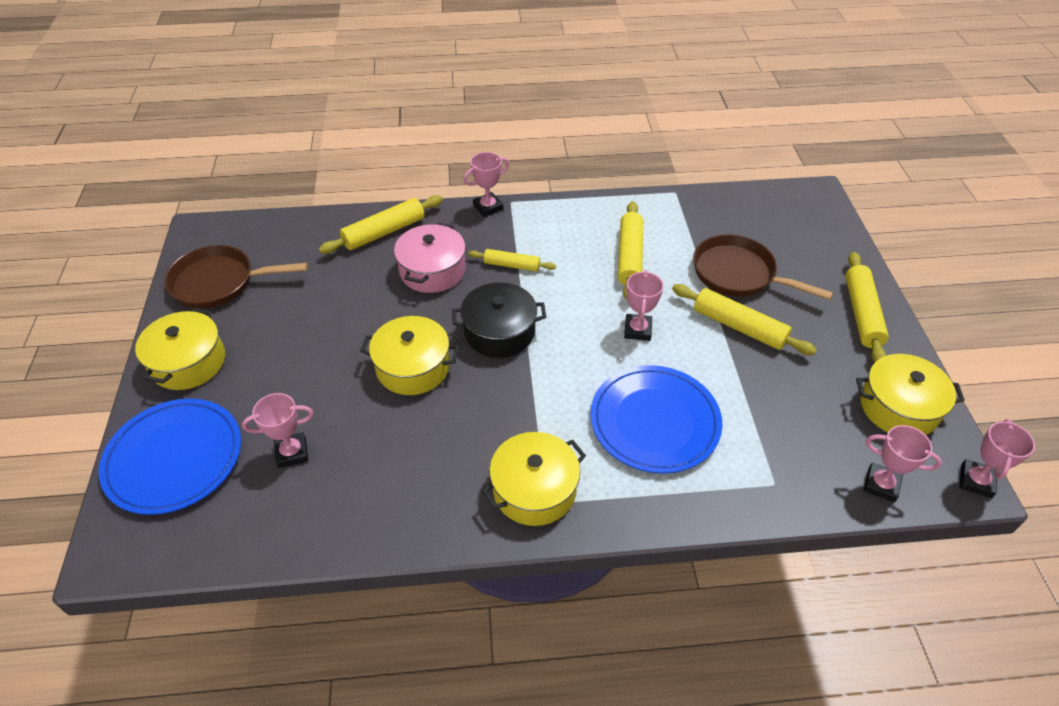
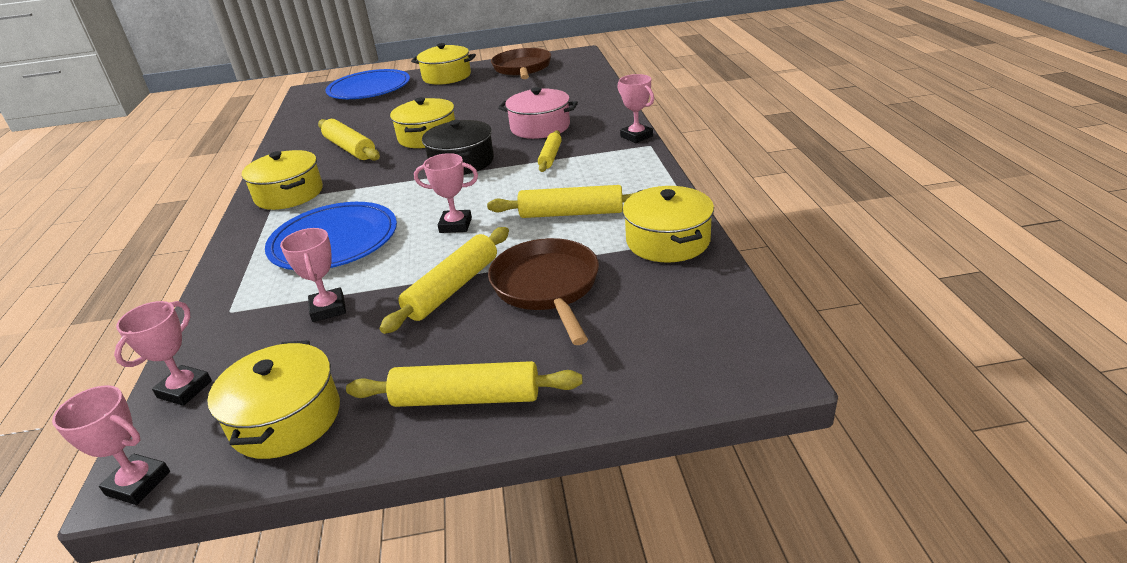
camera: 90 degrees right, 15 degrees down
pink trophy [242,393,314,468] -> pink trophy moved to [280,228,346,322]
yellow rolling pin [319,195,443,254] -> yellow rolling pin moved to [318,119,380,161]
brown pan [693,234,833,300] -> brown pan turned 45 degrees counterclockwise [488,238,599,345]
none -> yellow pot [622,186,714,263]

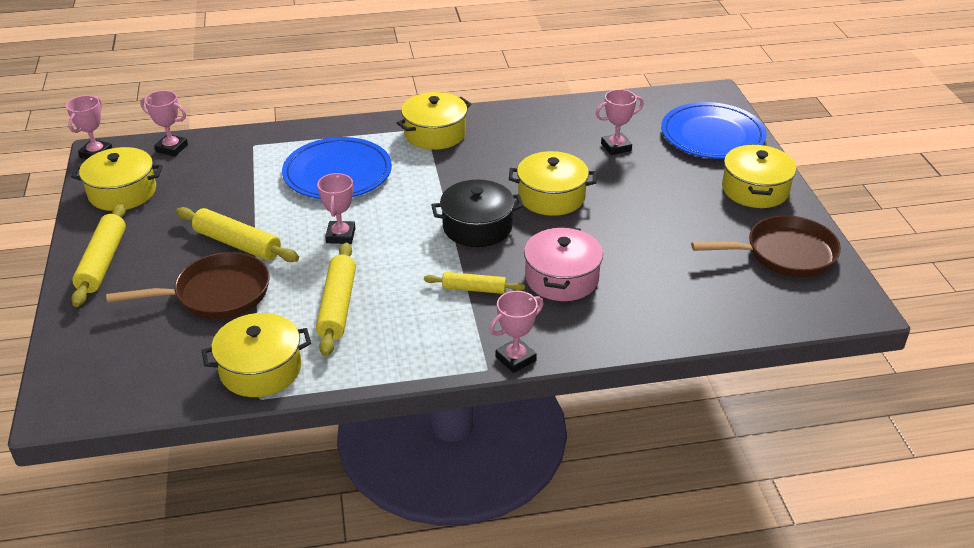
camera: 85 degrees right, 5 degrees up
pink trophy [280,228,346,322] -> pink trophy moved to [596,89,644,155]
yellow rolling pin [318,119,380,161] -> none

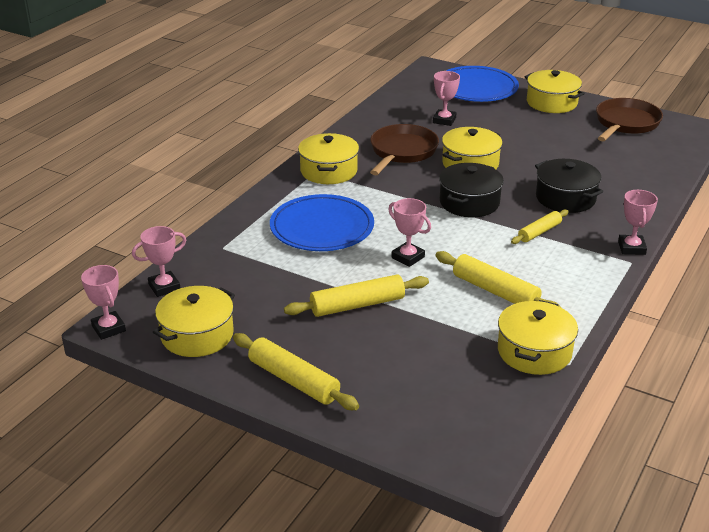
camera: 50 degrees left, 5 degrees down
brown pan [106,252,270,319] -> brown pan moved to [370,124,439,175]
pink pot [524,226,603,301] -> black pot [535,159,603,213]

